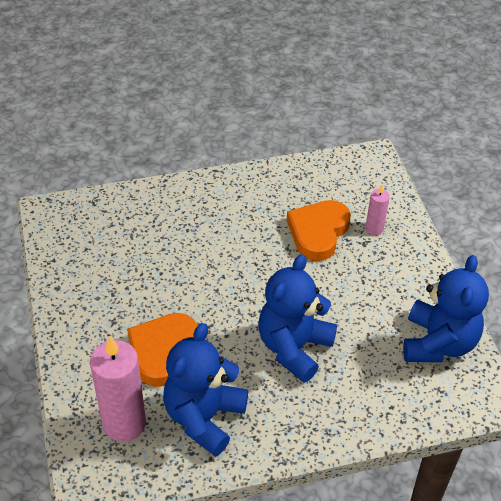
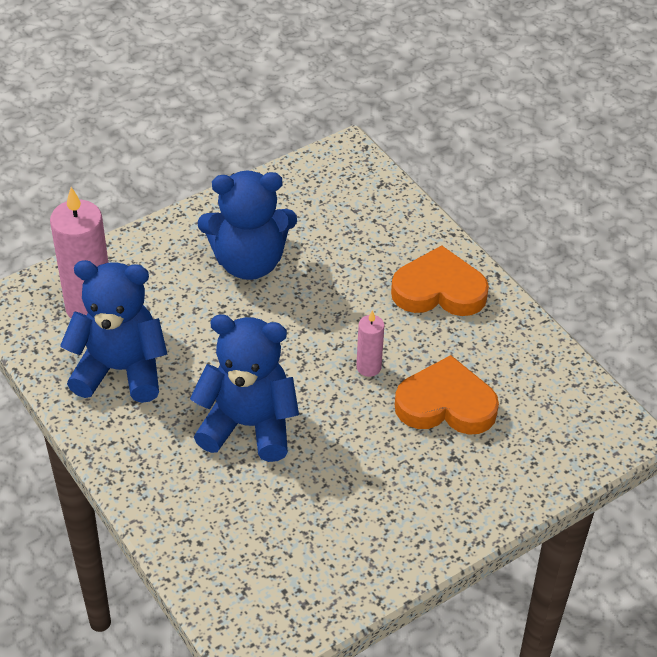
camera: 70 degrees right, 0 degrees up
orange heart [127,313,197,387] -> orange heart moved to [391,245,489,316]
pink candle [365,185,390,235] -> pink candle moved to [356,310,384,377]
blue teddy bear [403,255,489,362] -> blue teddy bear moved to [198,171,297,280]

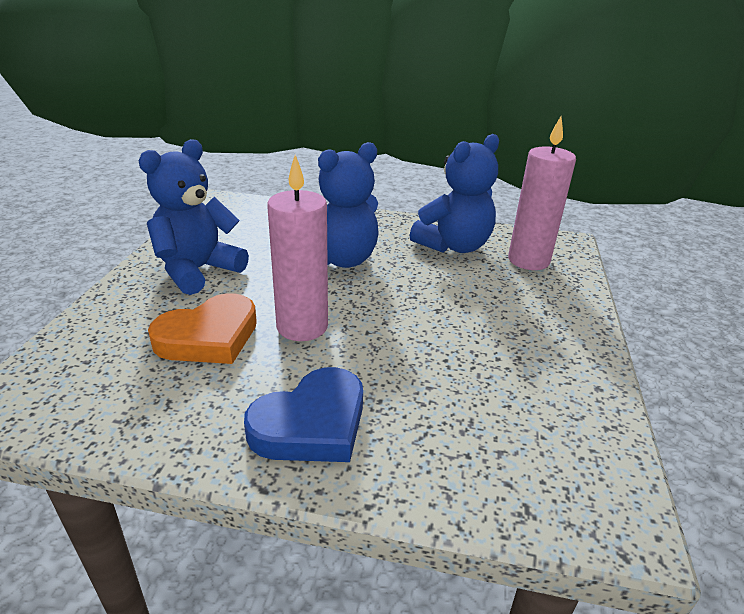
camera: 135 degrees right, 15 degrees down
blue teddy bear [198,171,297,280] -> blue teddy bear moved to [138,139,249,295]
pink candle [356,310,384,377] -> pink candle [267,155,328,341], size x1.99
orange heart [391,245,489,316] -> blue heart [244,367,363,462]

